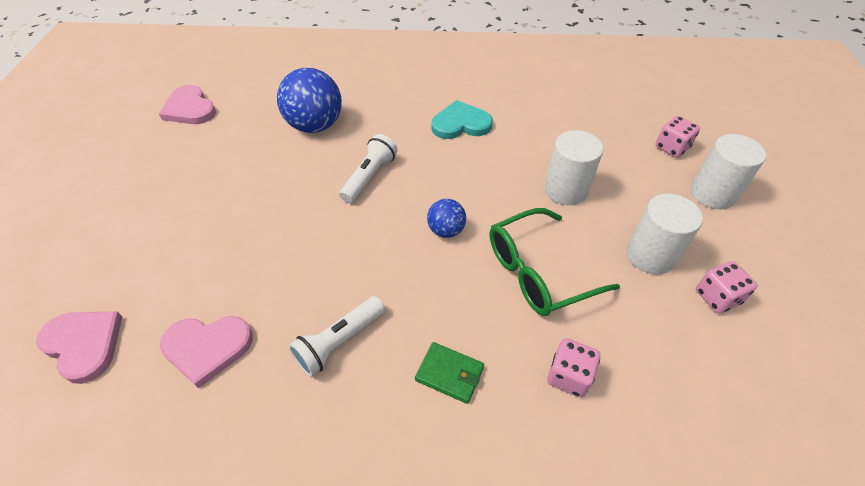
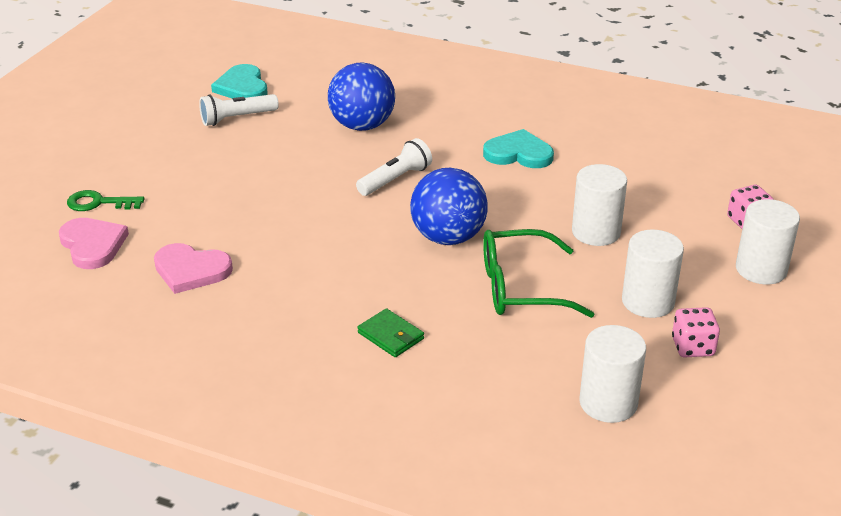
camera: 20 degrees right, 15 degrees down
pink heart [159,85,216,124] -> turquoise heart [211,64,267,99]
white flashlight [289,296,385,377] -> white flashlight moved to [199,94,279,126]
blue ball [427,199,466,238] -> blue ball [410,168,488,245], size x1.89
pink dice [547,338,600,397] -> none
none -> green key [67,190,144,211]
none -> white cylinder [579,325,646,423]

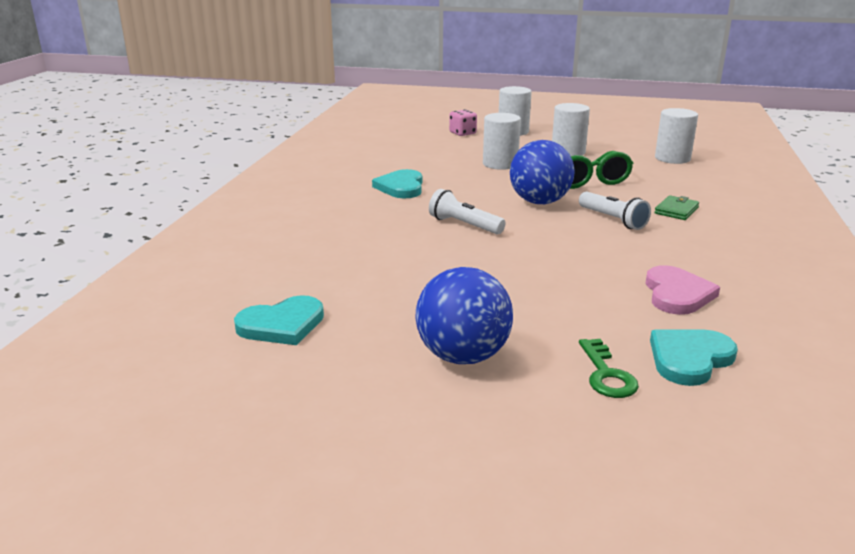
camera: 100 degrees left, 10 degrees down
pink heart [59,218,129,269] -> turquoise heart [650,330,738,386]
white flashlight [199,94,279,126] -> white flashlight moved to [579,192,651,230]
blue ball [328,63,395,131] -> blue ball moved to [416,267,513,364]
pink dice [672,307,720,357] -> none

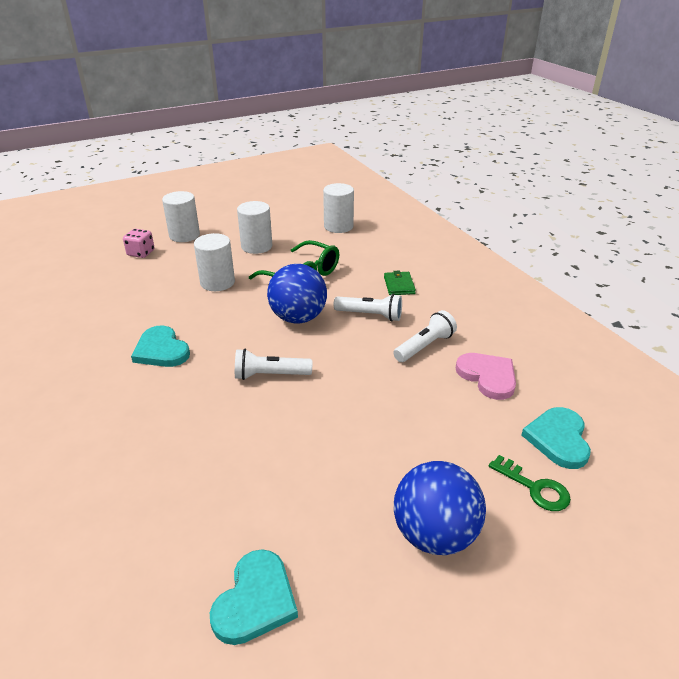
camera: 40 degrees left, 10 degrees up
none -> white flashlight [393,310,457,362]

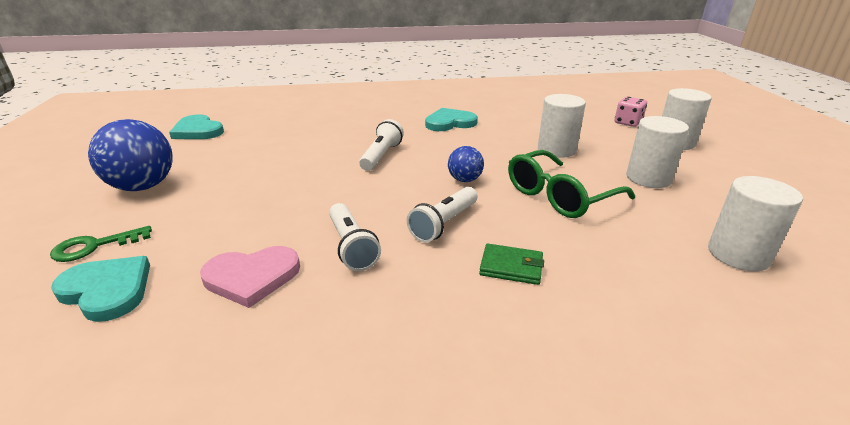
camera: 110 degrees right, 5 degrees down
blue ball [267,264,327,324] -> blue ball [448,146,484,182], size x0.53

